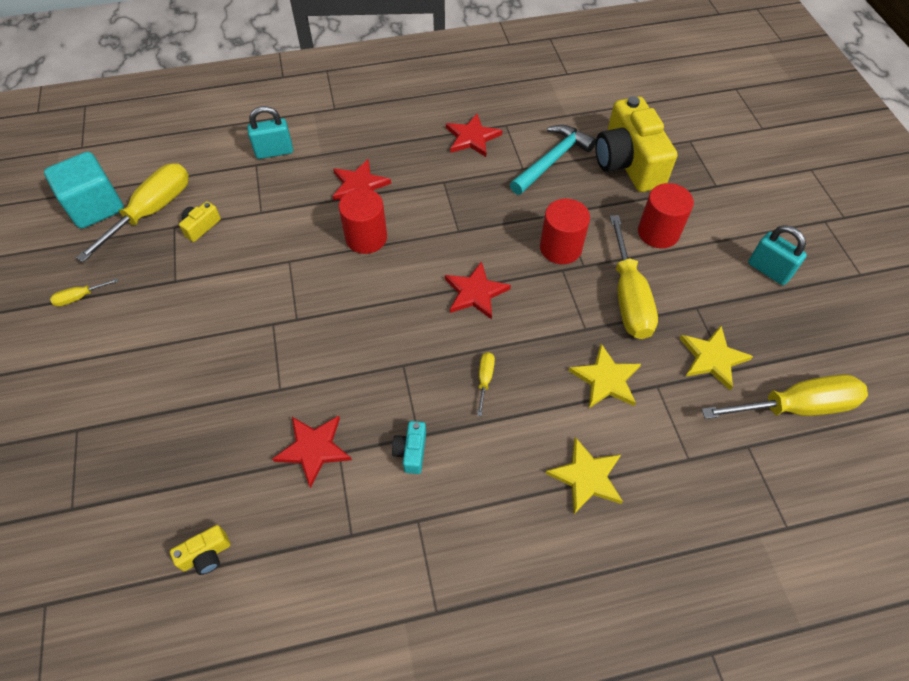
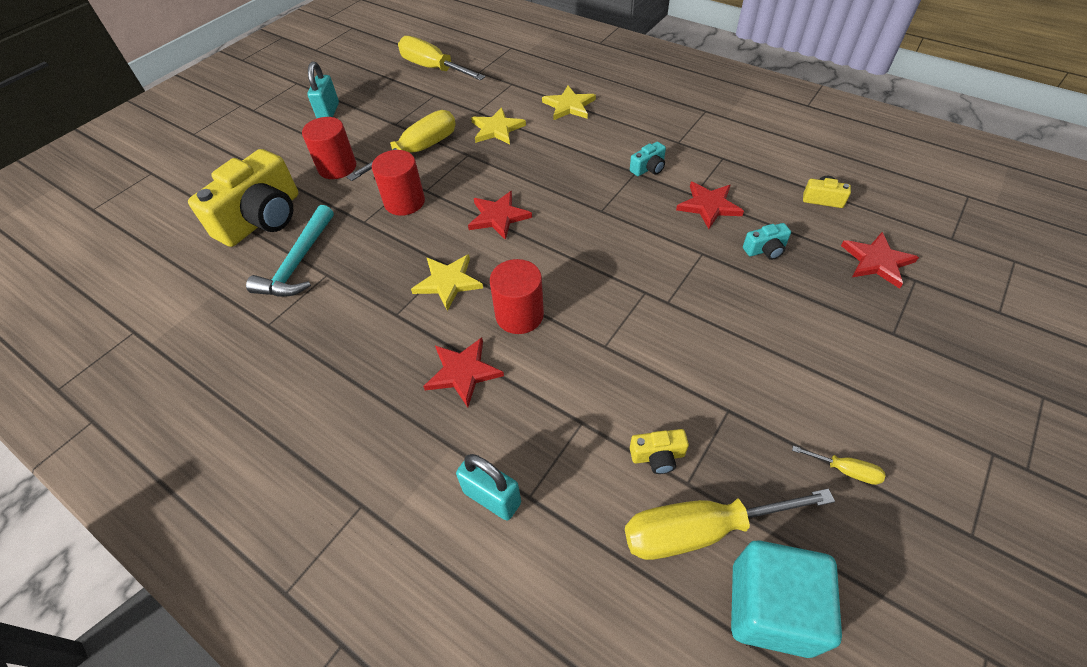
camera: 130 degrees left, 5 degrees down
red star [446,114,502,157] -> red star moved to [841,232,919,289]
yellow screwdriver [477,352,495,416] -> none
turquoise hammer [510,125,596,195] -> turquoise hammer turned 75 degrees counterclockwise [246,205,334,296]
yellow star [680,326,753,391] -> yellow star moved to [411,254,483,311]
none -> turquoise camera [743,223,791,260]

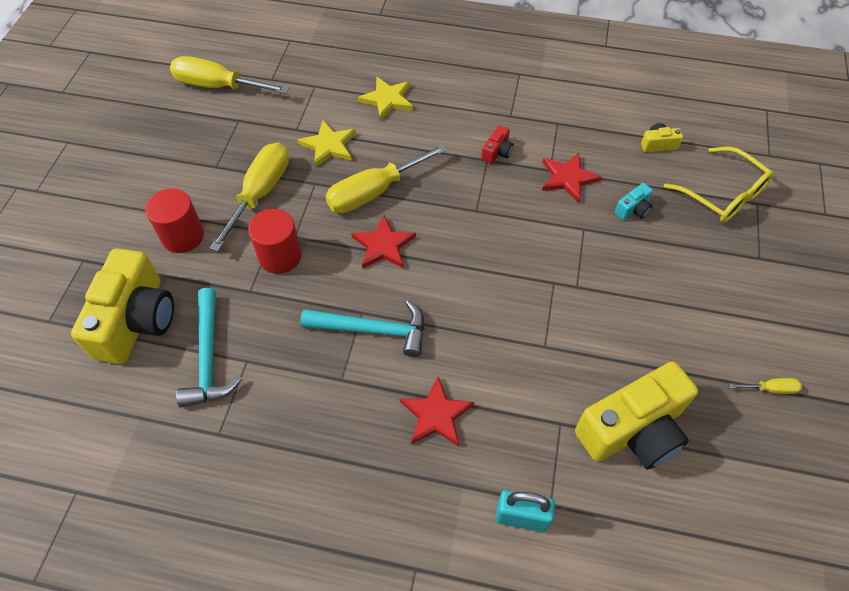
camera: 25 degrees left, 5 degrees up
turquoise padlock [307,62,339,118] -> none
yellow star [411,254,483,311] -> turquoise hammer [301,300,424,357]
red cylinder [490,259,544,334] -> none
yellow screwdriver [625,489,835,560] -> yellow screwdriver moved to [325,144,448,213]
turquoise camera [630,142,666,176] -> red camera [481,125,514,164]
yellow camera [630,429,689,474] -> yellow camera [575,361,698,469], size x2.41
turquoise cube [731,541,842,658] -> none
red star [841,232,919,289] -> yellow glasses [664,147,774,223]

